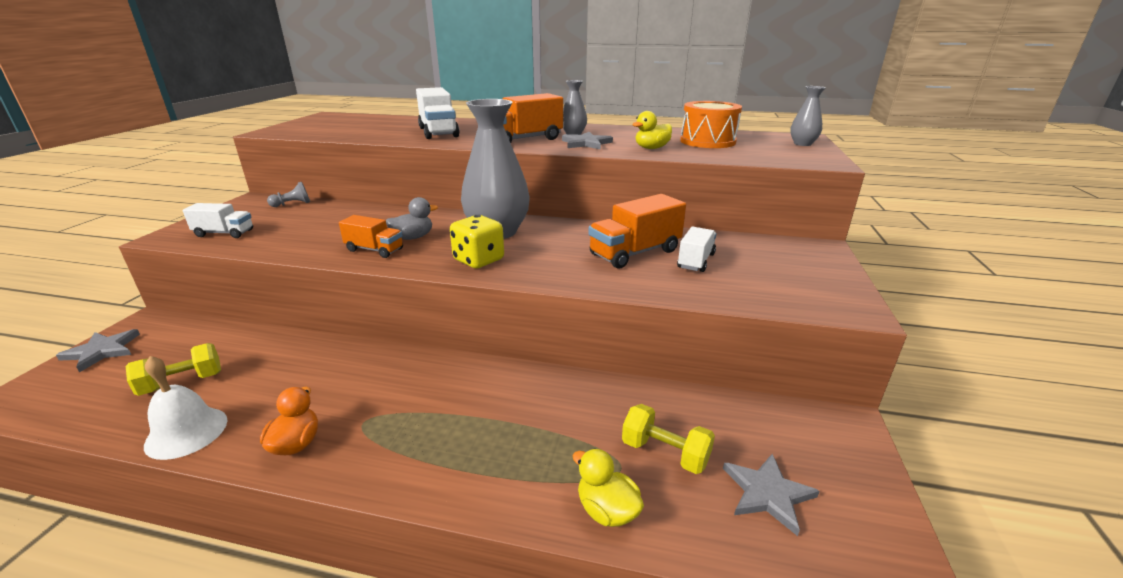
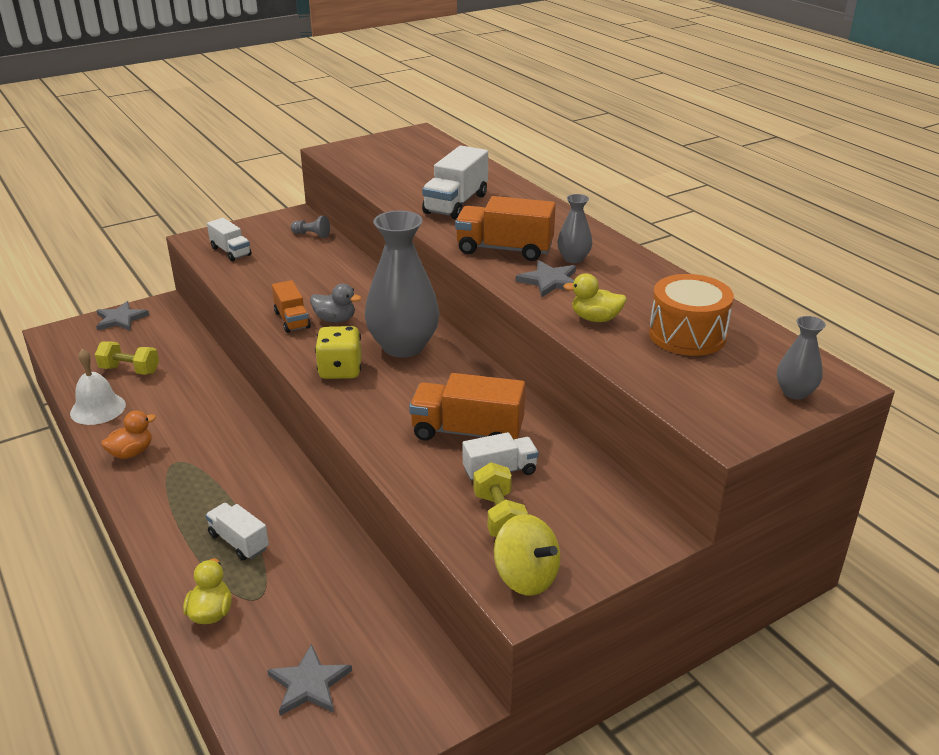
camera: 45 degrees right, 5 degrees up
yellow dumbbell [622,404,715,474] -> yellow dumbbell moved to [473,462,528,537]
none -> white truck [205,503,269,561]
none -> yellow spinning top [494,514,560,595]

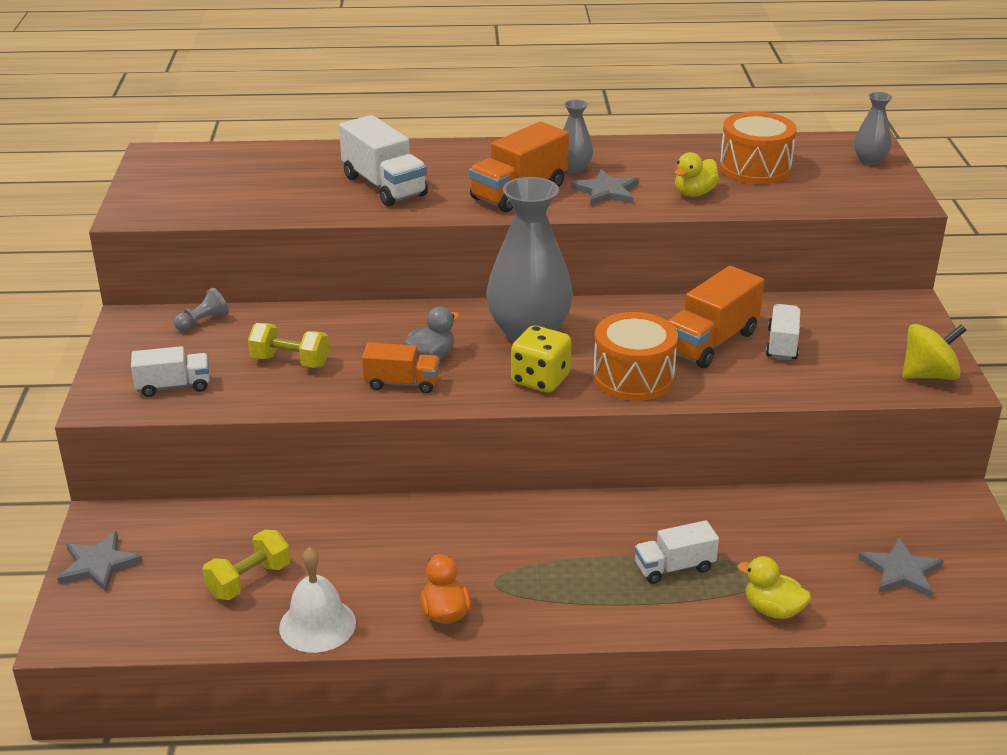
camera: 60 degrees left, 0 degrees up
yellow dumbbell [473,462,528,537] -> yellow dumbbell moved to [248,323,329,368]
none -> orange drum [593,312,678,401]

